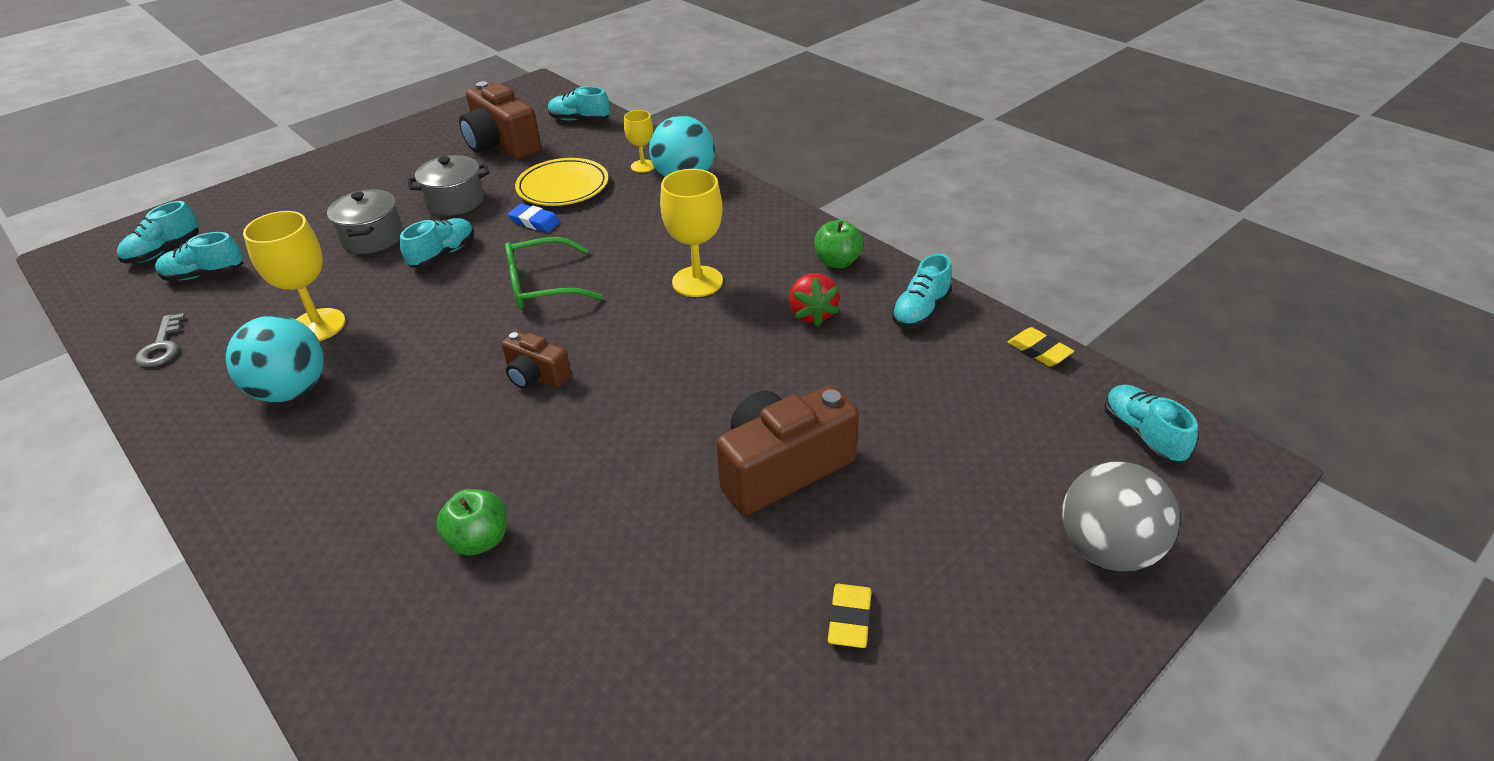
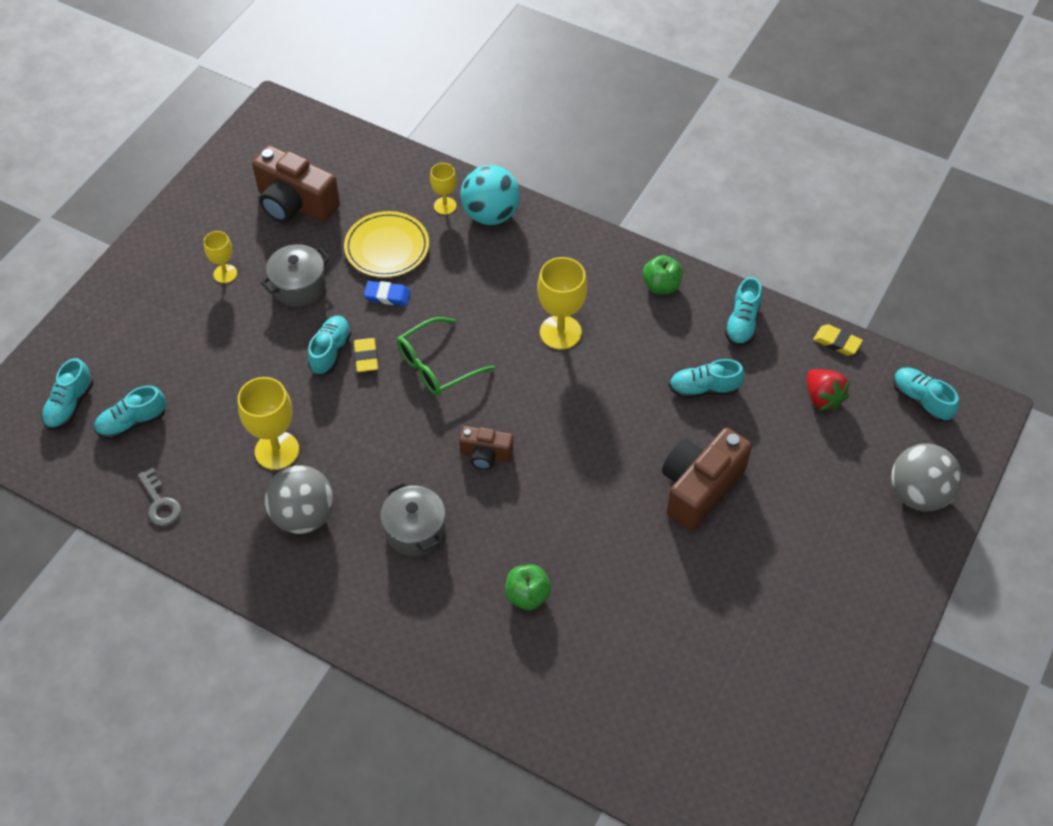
camera: 20 degrees left, 15 degrees up
turquoise ball [226,315,324,402] -> grey ball [265,465,334,534]
grey pot [327,189,403,254] -> grey pot moved to [380,482,445,556]
turquoise shoe [548,86,610,121] -> turquoise shoe moved to [669,359,744,399]
red strawberry [789,273,840,327] -> red strawberry moved to [807,369,850,411]
yellow eraser [828,584,872,648] -> yellow eraser moved to [354,338,378,372]
none -> yellow goblet [203,231,237,283]

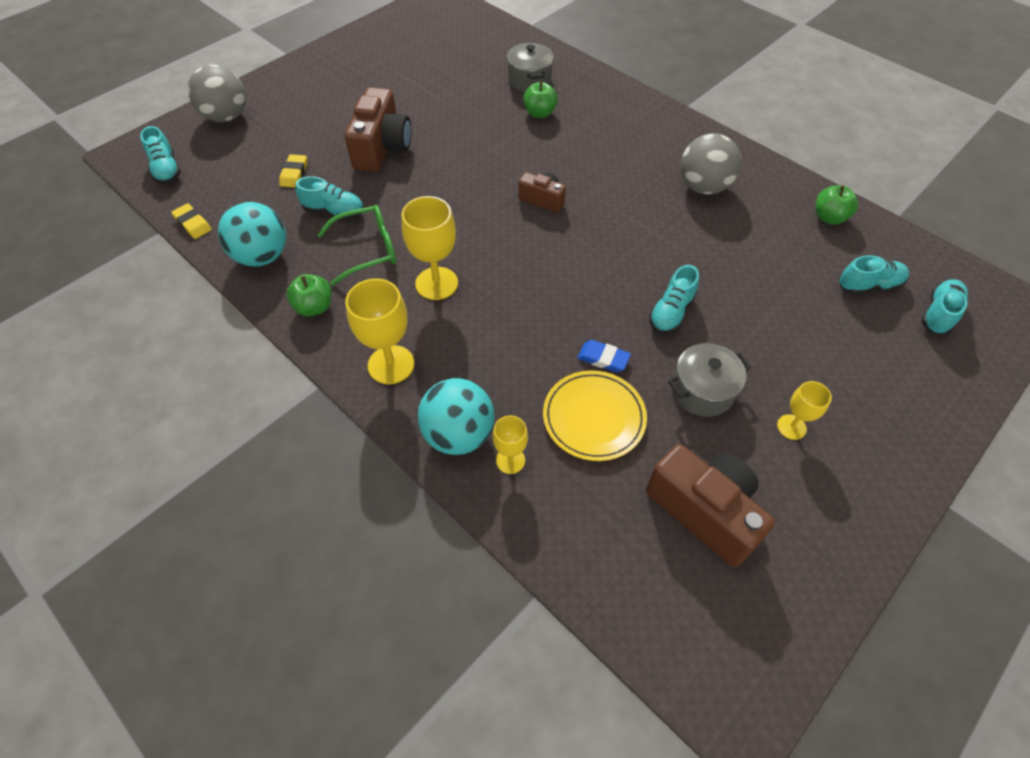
camera: 165 degrees left, 0 degrees up
grey key [138,468,181,526] -> green apple [815,185,858,225]
yellow goblet [238,377,299,470] -> yellow goblet moved to [346,278,414,384]
yellow eraser [354,338,378,372] -> yellow eraser moved to [279,154,307,188]
grey pot [380,482,445,556] -> grey pot moved to [507,43,554,92]
green glasses [397,317,495,396] -> green glasses moved to [317,205,396,286]
brown camera [662,428,752,531] -> brown camera turned 45 degrees counterclockwise [345,87,412,172]
turquoise shoe [725,277,762,346] -> turquoise ball [218,202,286,267]
red strawberry [807,369,850,411] -> none

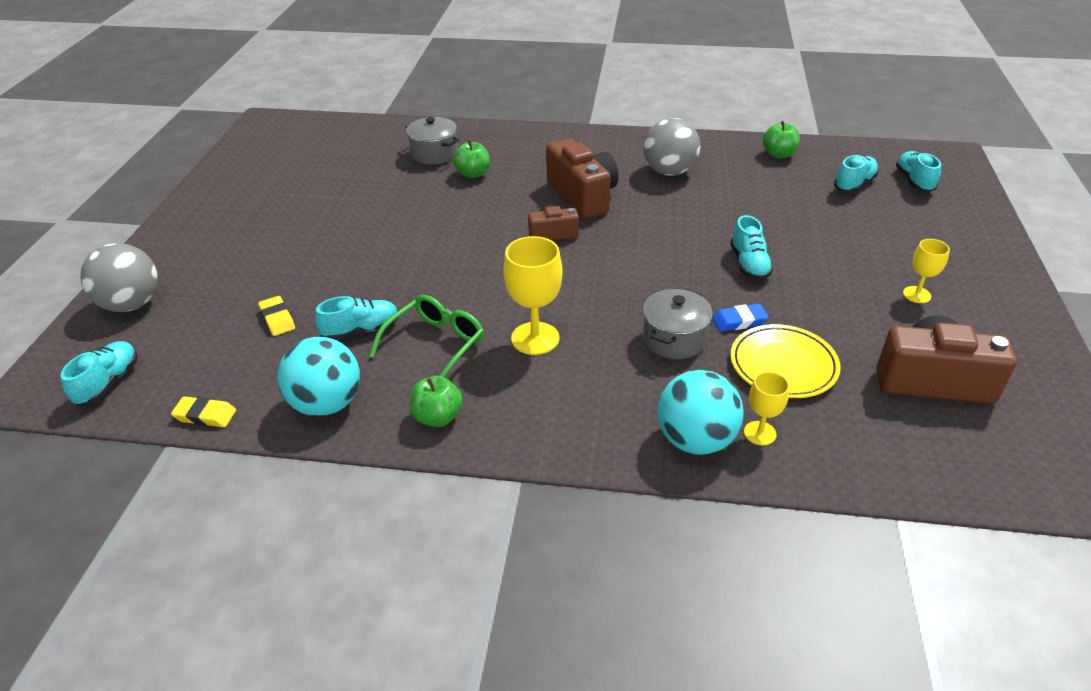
camera: 35 degrees left, 15 degrees down
turquoise shoe [140,126,181,184] -> turquoise shoe turned 105 degrees counterclockwise [61,341,138,406]
brown camera [345,87,412,172] -> brown camera moved to [546,138,619,219]
yellow goblet [346,278,414,384] -> none
grey pot [668,343,751,417] -> grey pot moved to [643,289,713,359]

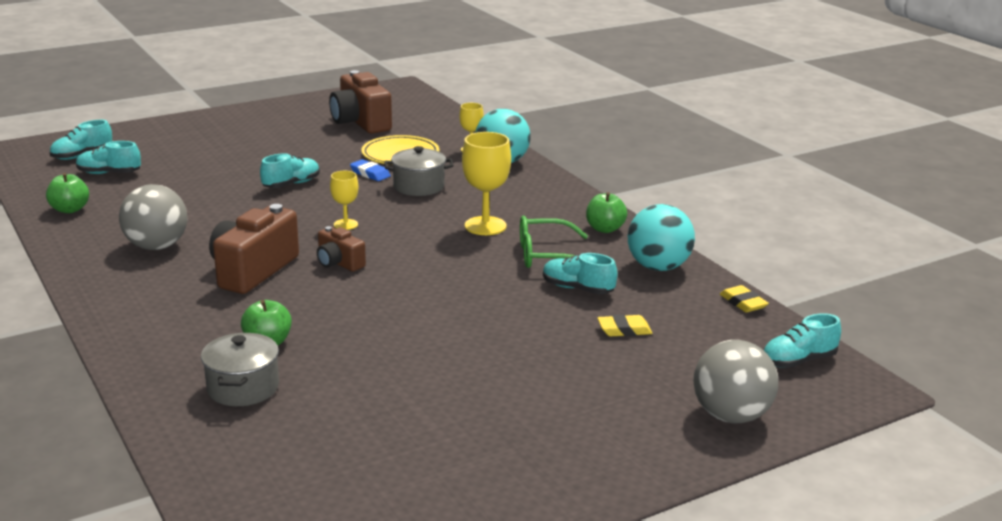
camera: 130 degrees left, 15 degrees down
yellow eraser [258,296,295,336] -> yellow eraser turned 60 degrees clockwise [598,314,652,336]
yellow goblet [903,239,950,303] -> yellow goblet moved to [330,171,358,230]

